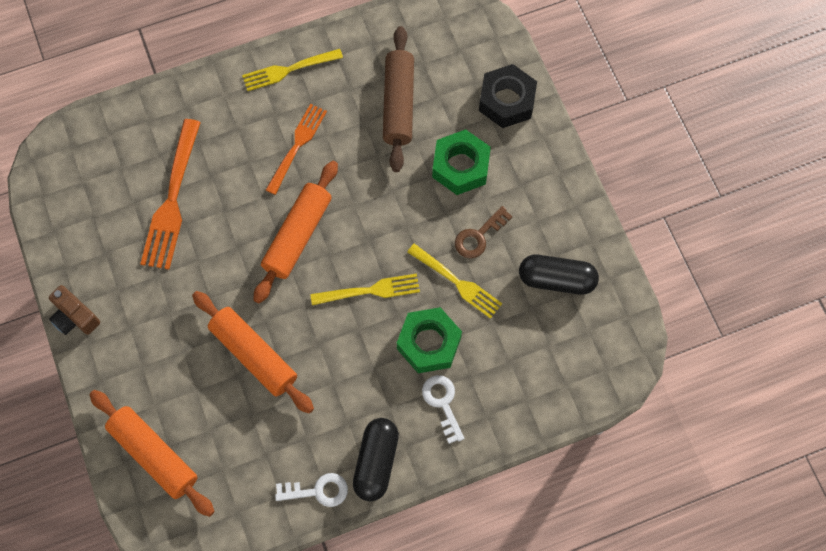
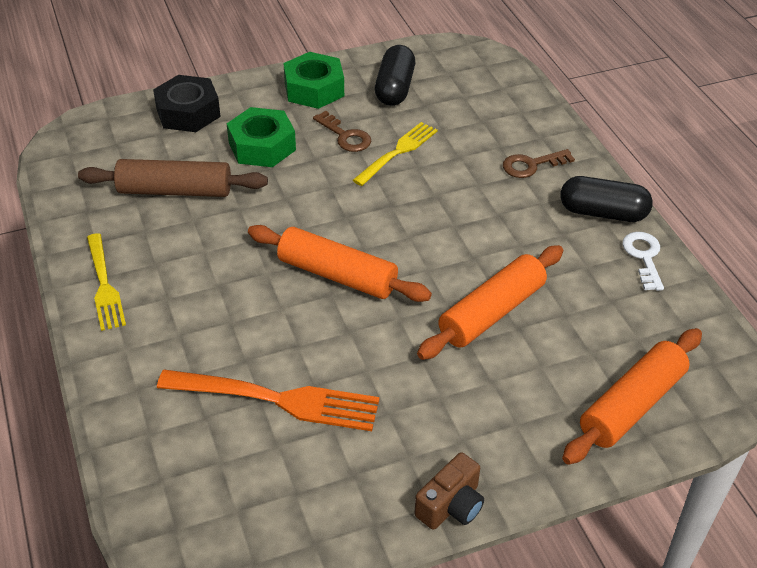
camera: 90 degrees left, 25 degrees down
orange fork [266,104,327,195] -> none
yellow fork [310,273,420,305] -> none
green nut [397,307,462,373] -> green nut moved to [283,52,344,109]
white key [422,375,464,444] -> brown key [503,149,575,178]

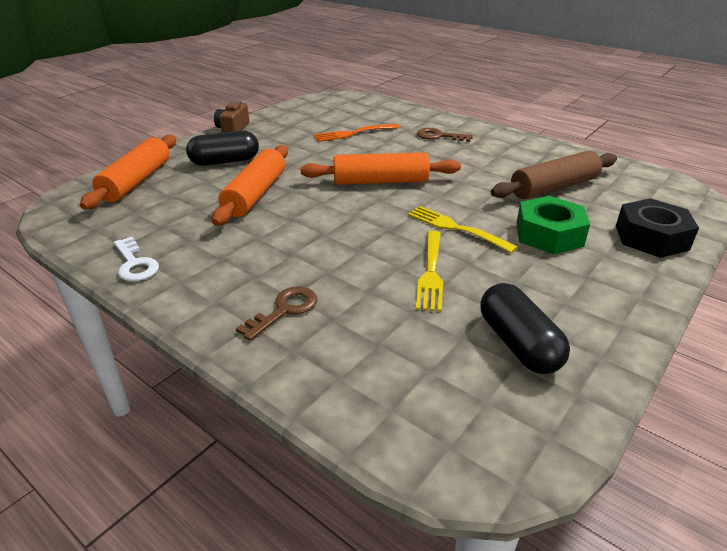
camera: 150 degrees right, 10 degrees down
yellow fork [87,233,126,331] -> yellow fork moved to [408,206,518,253]
orange fork [157,369,380,431] -> orange fork [314,124,399,142], size x0.66
green nut [283,52,344,109] -> none
brown key [313,111,371,152] -> brown key moved to [417,128,473,142]
black capsule [560,176,653,222] -> black capsule moved to [186,130,259,166]

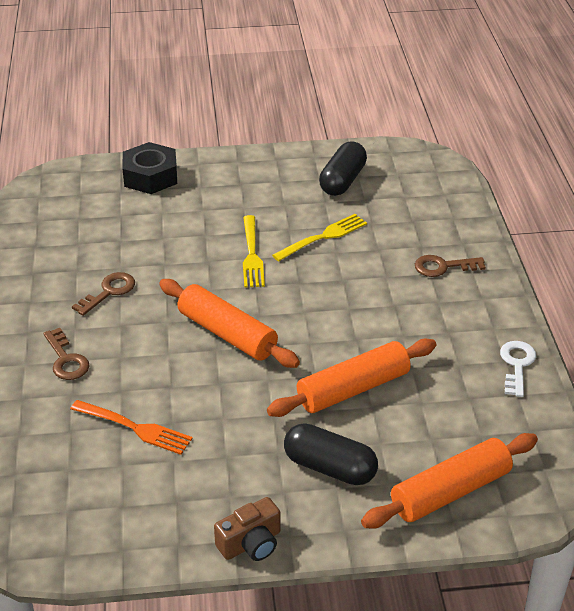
camera: 135 degrees left, 5 degrees up
brown rolling pin [491,151,617,199] -> none
green nut [516,196,590,254] -> none
none -> brown key [72,272,135,316]

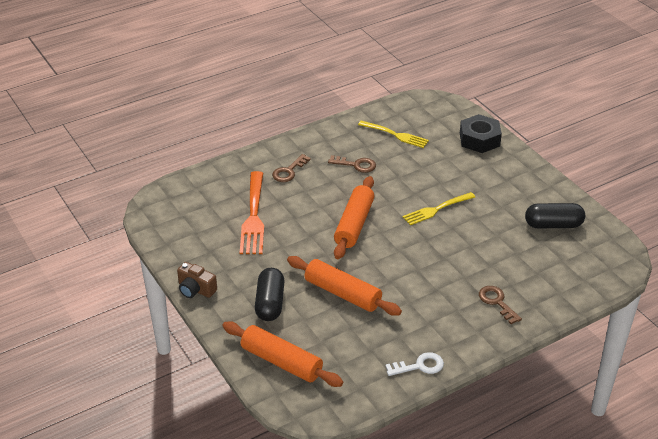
camera: 65 degrees right, 0 degrees up
orange fork [70,400,193,455] -> orange fork [240,171,264,254], size x1.52
yellow fork [272,214,367,261] -> yellow fork moved to [358,121,429,148]

